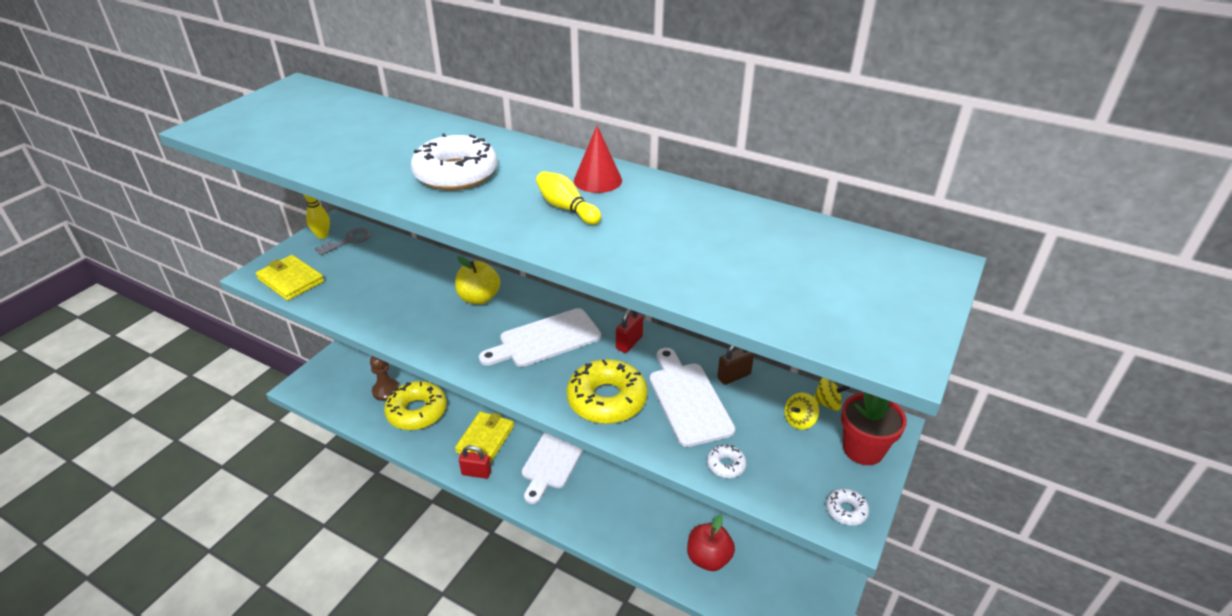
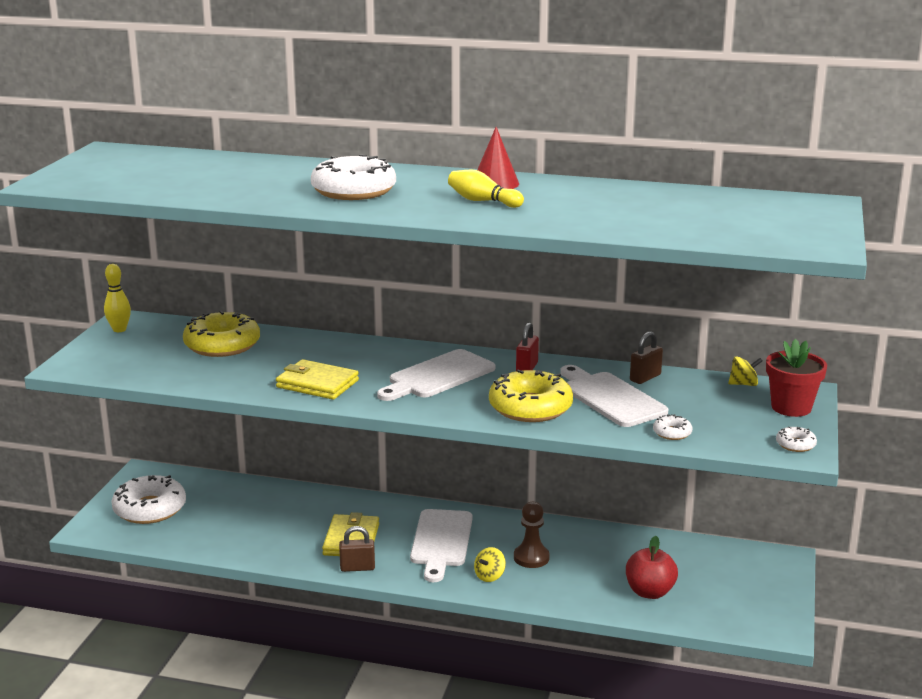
camera: 15 degrees left, 15 degrees down
yellow wallet [256,255,324,301] -> yellow wallet moved to [276,359,359,400]
grey key [315,228,371,255] -> none
brown pawn [370,356,400,401] -> brown pawn moved to [514,502,550,568]
yellow donut [384,381,447,430] -> yellow donut moved to [183,311,260,357]
yellow apple [455,256,500,305] -> none
red padlock [459,445,491,479] -> brown padlock [339,526,375,572]
yellow spinning top [784,393,819,430] -> yellow spinning top moved to [474,547,506,582]
none -> white donut [111,475,186,524]

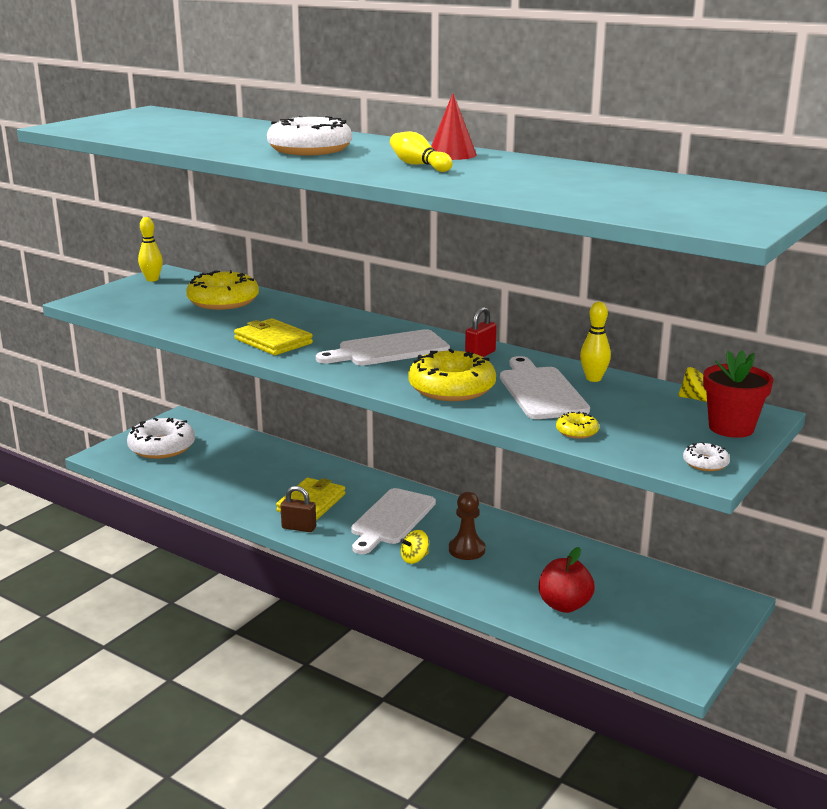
camera: 20 degrees right, 0 degrees up
brown padlock [630,331,663,384] -> yellow bowling pin [580,302,611,382]
white donut [653,414,692,440] -> yellow donut [556,412,599,439]

